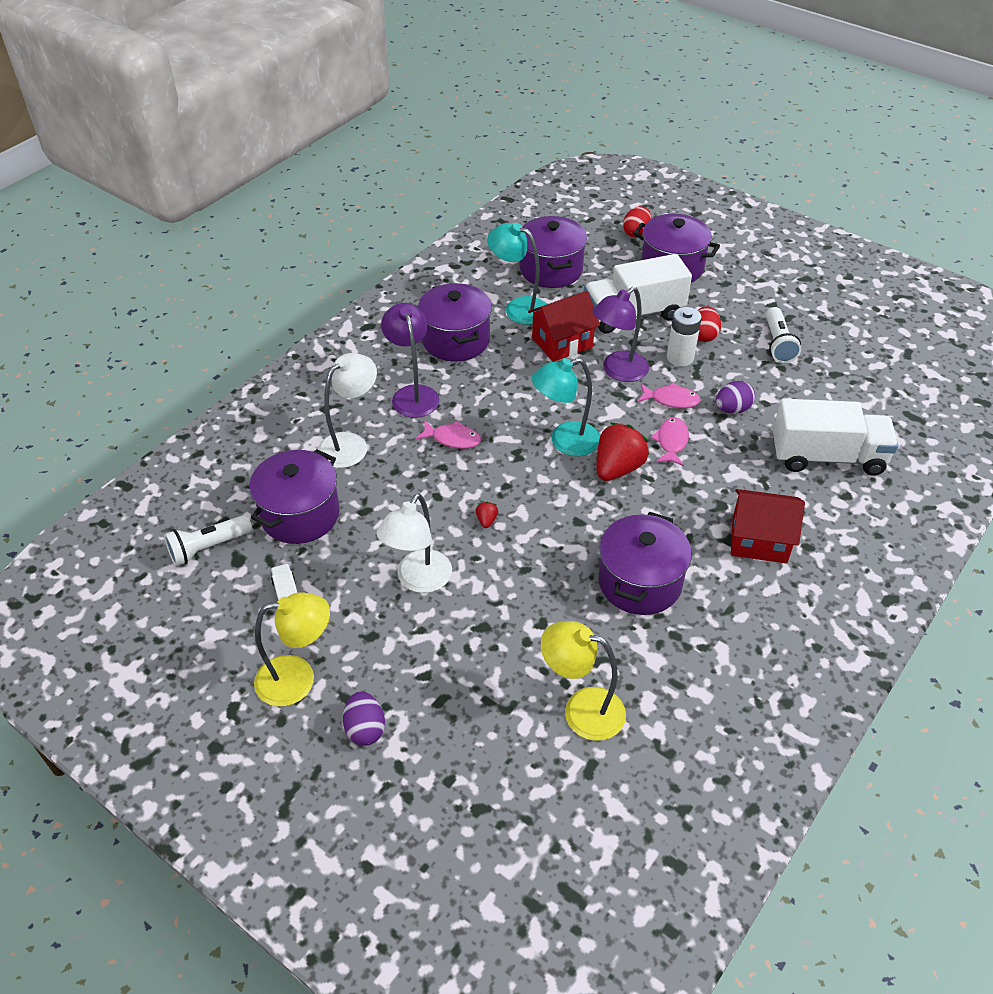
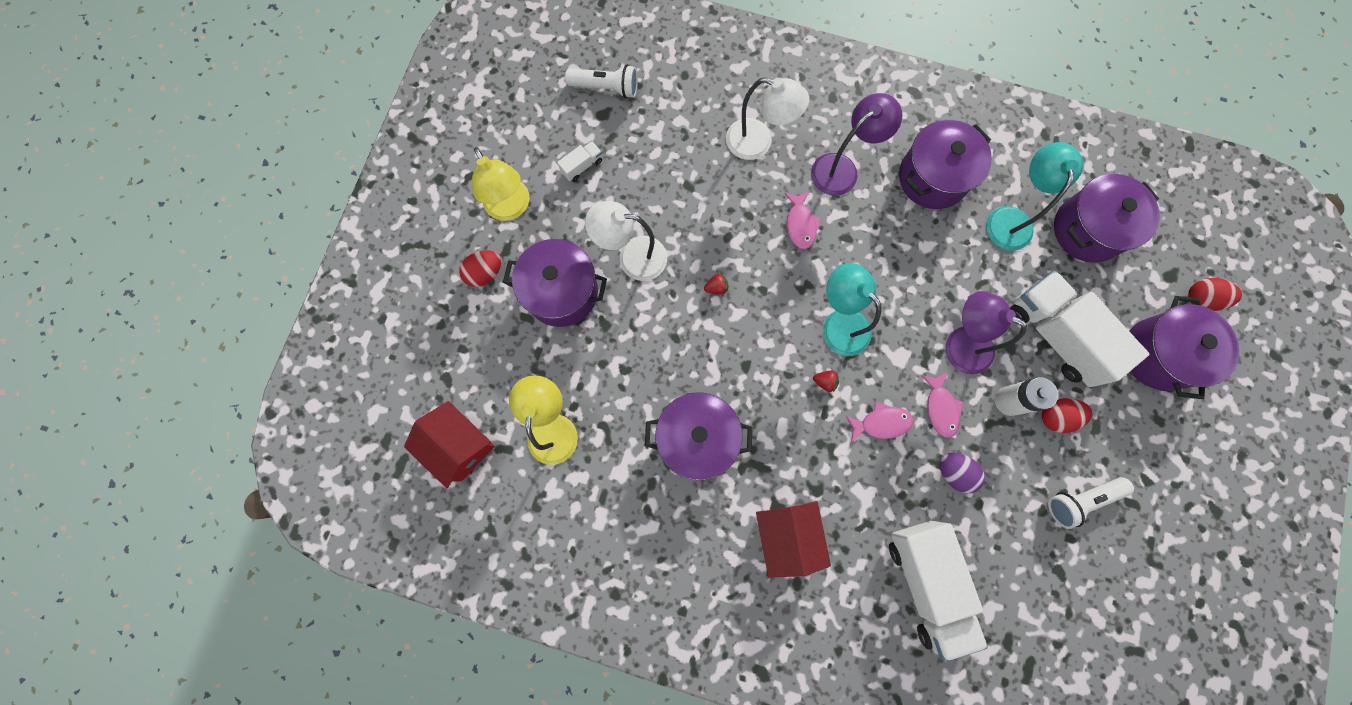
camera: 70 degrees right, 30 degrees up
white flashlight [164,515,252,566] -> white flashlight turned 150 degrees clockwise [565,65,638,98]
purple pot [250,449,340,544] -> purple pot moved to [503,239,607,327]
purple egg [343,691,385,745] -> red egg [459,250,501,287]
red house [528,291,600,362] -> red house moved to [404,401,495,488]
red strawberry [596,423,649,481] -> red strawberry [813,371,839,392], size x0.42

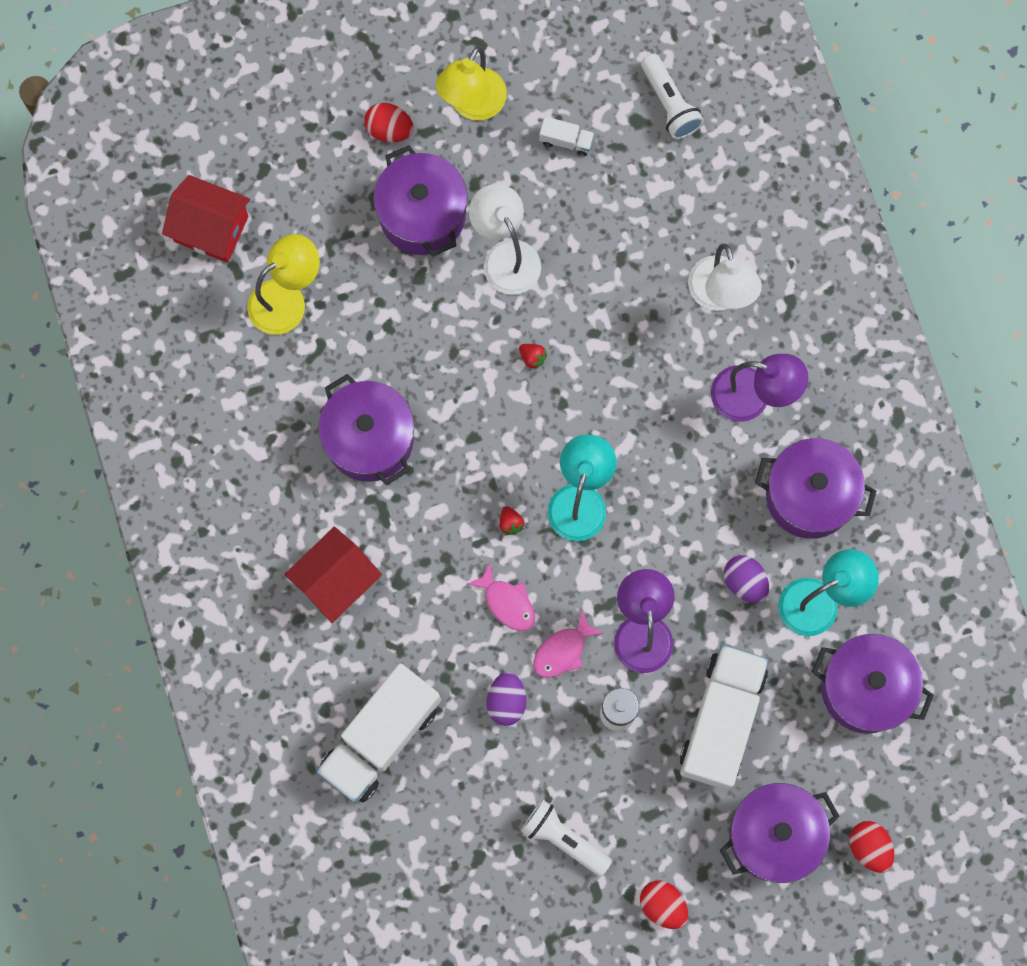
camera: 55 degrees right, 0 degrees up
red house [404,401,495,488] -> red house turned 75 degrees counterclockwise [162,175,250,263]
pink fish [784,191,822,249] -> none
red egg [1042,398,1092,433] -> red egg moved to [640,880,688,929]
none -> purple egg [724,555,769,603]

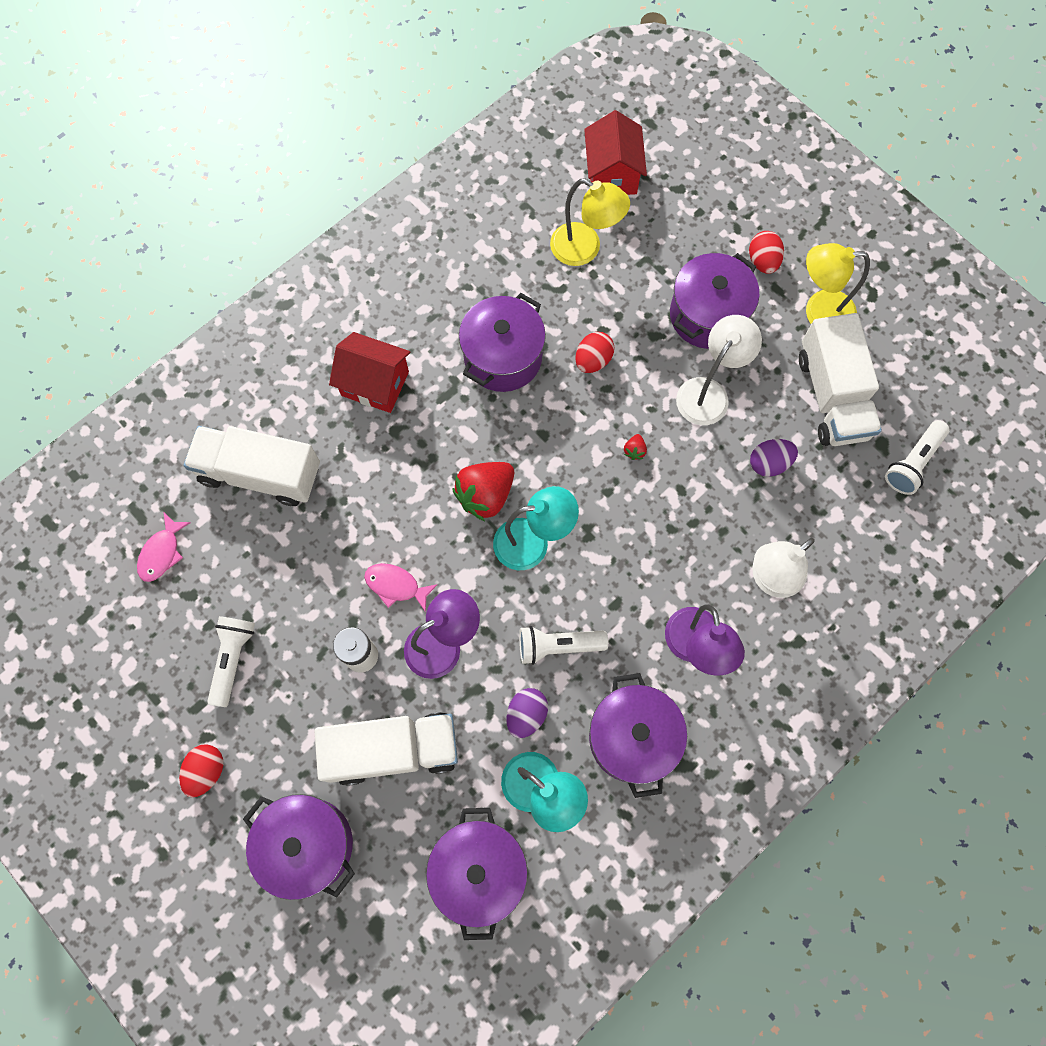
camera: 65 degrees right, 5 degrees down
pink fish [467,563,535,631] -> pink fish moved to [137,513,191,582]
purple egg [486,672,526,726] -> purple egg moved to [750,439,798,477]
red strawberry [499,506,524,535] -> red strawberry [452,462,514,521], size x2.37
white truck [539,116,595,156] -> white truck [799,313,882,446], size x2.45
red egg [849,821,894,873] -> red egg moved to [575,332,615,373]
none -> white flashlight [519,626,608,665]

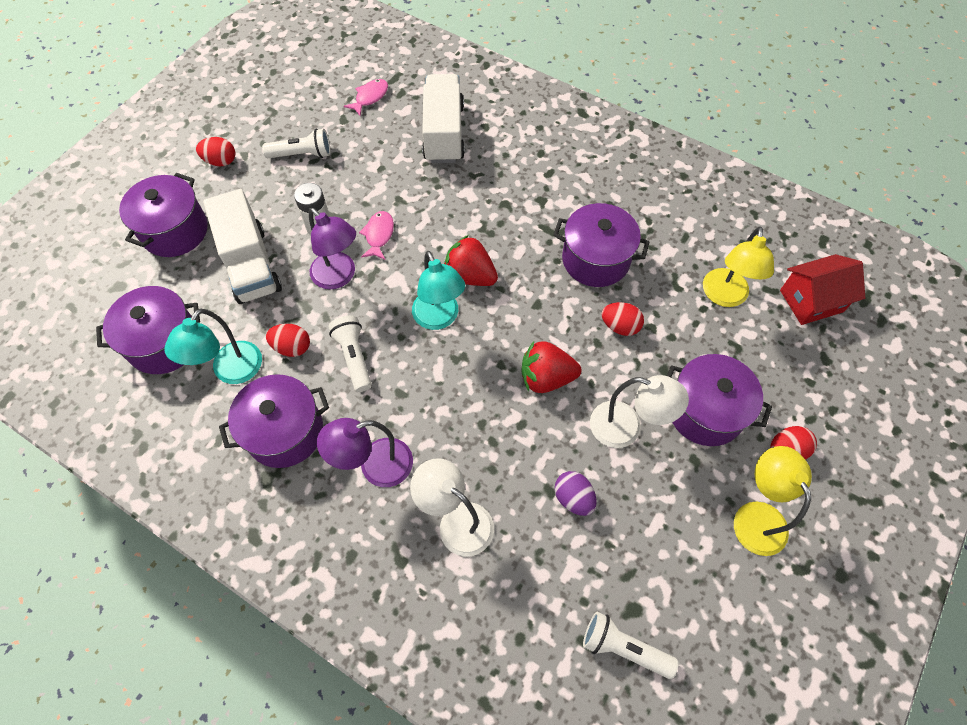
camera: 75 degrees right, 10 degrees down
pink fish [137,513,191,582] -> pink fish turned 120 degrees clockwise [344,79,388,116]
red house [329,332,410,413] -> none
purple egg [506,688,548,738] -> red egg [266,324,310,357]
red strawberry [624,434,647,460] -> red strawberry [521,341,581,393], size x2.37
white truck [799,313,882,446] -> none

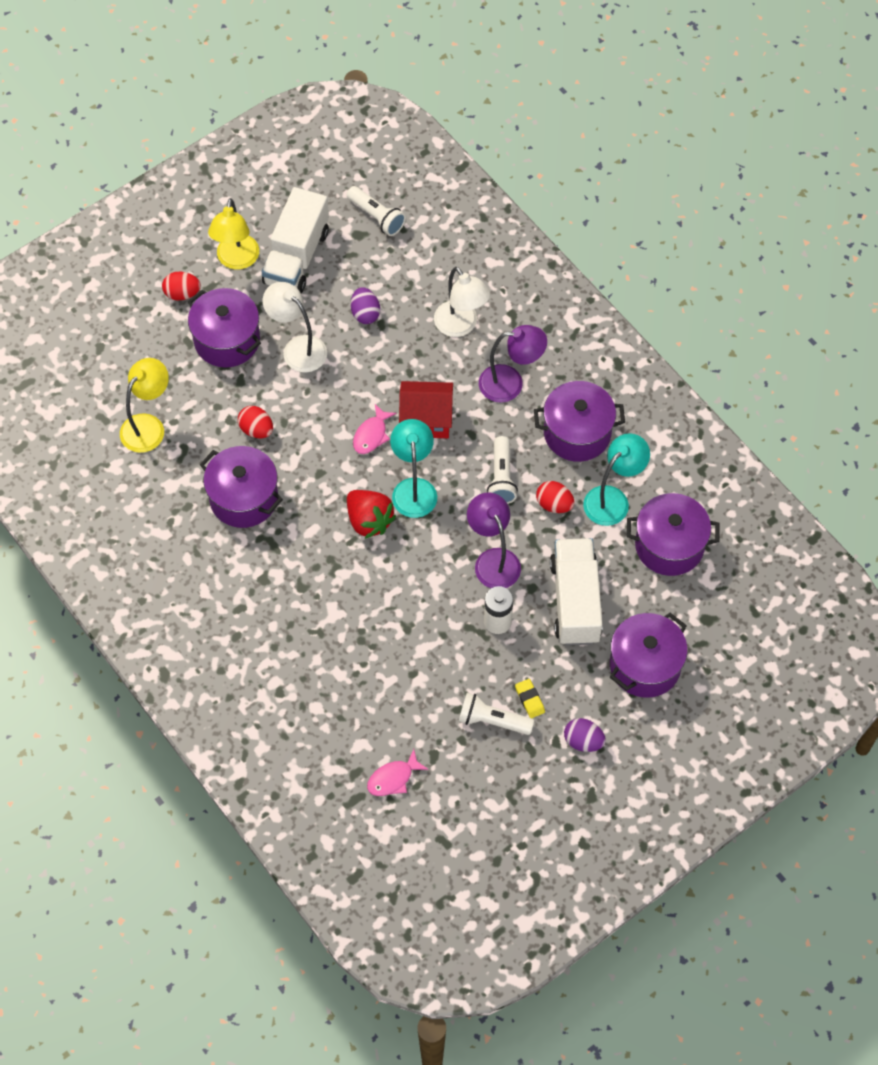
camera: 160 degrees left, 0 degrees up
red egg [196,137,235,166] -> purple egg [564,718,606,752]
pink fish [359,211,394,260] -> pink fish moved to [353,404,396,454]
white truck [422,74,465,163] -> white truck moved to [262,187,329,293]
red strawberry [521,341,581,393] -> none
red house [780,254,865,325] -> red house moved to [399,381,453,438]
none -> yellow eraser [515,679,545,718]

